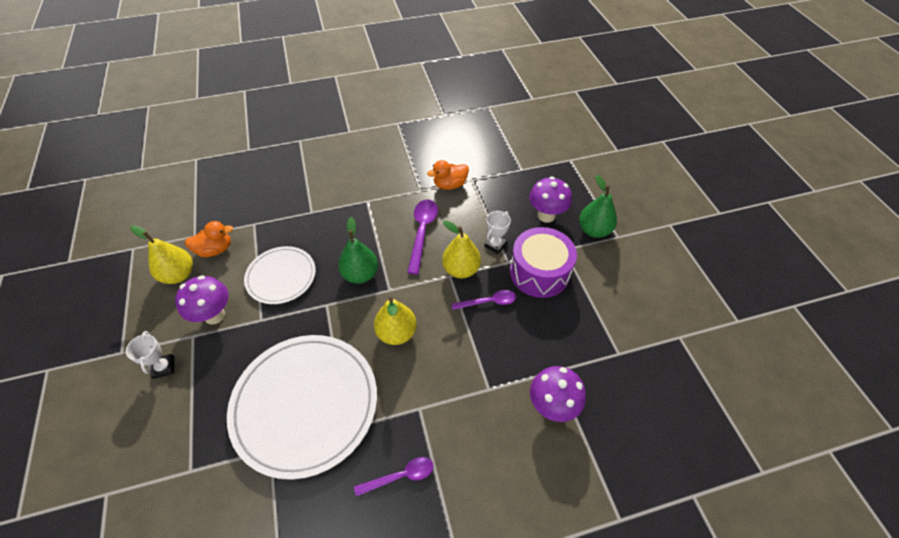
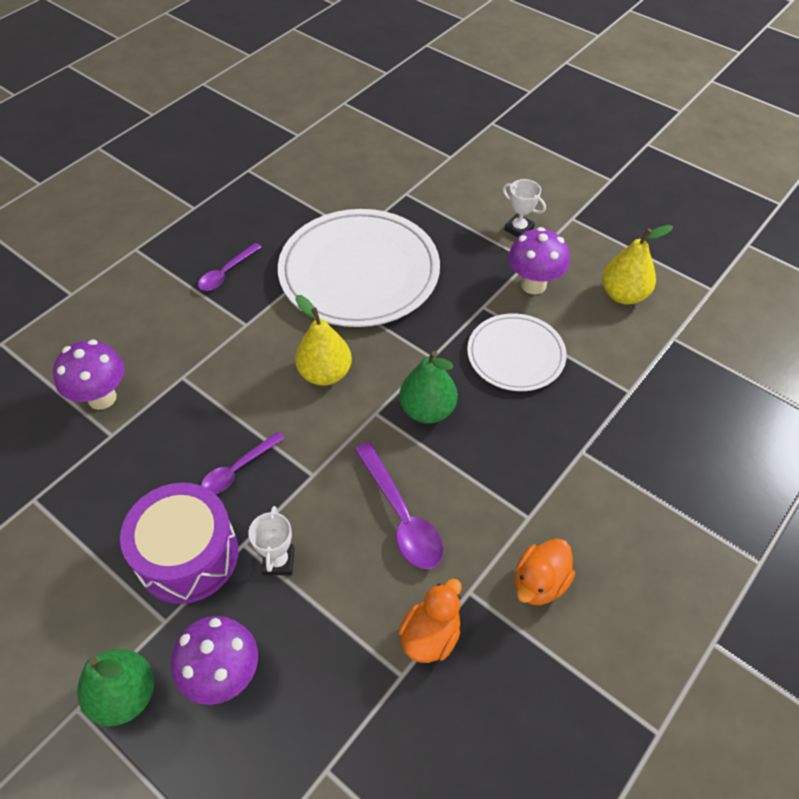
camera: 145 degrees right, 0 degrees up
orange duck [185,221,233,257] -> orange duck moved to [515,538,575,605]
yellow pear [442,220,481,278] -> none

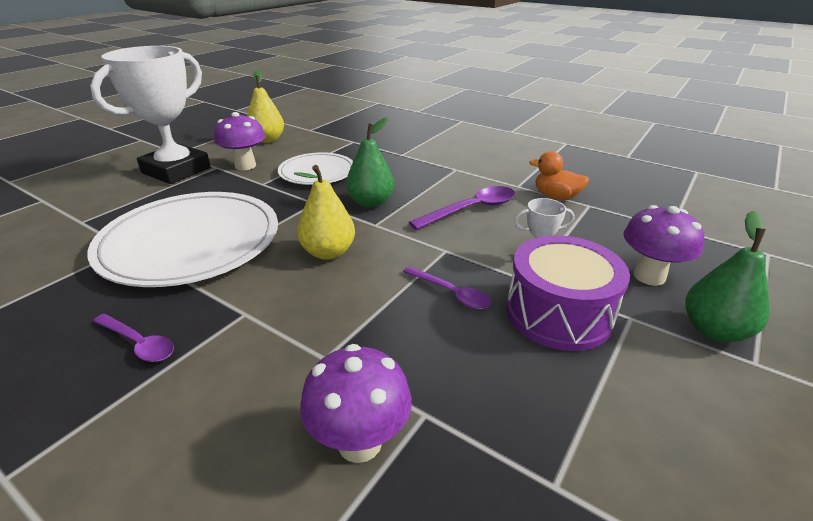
camera: 95 degrees left, 20 degrees down
white trophy [503,179,546,237] -> white trophy [90,46,211,184], size x2.49
orange duck [515,538,575,605] -> none

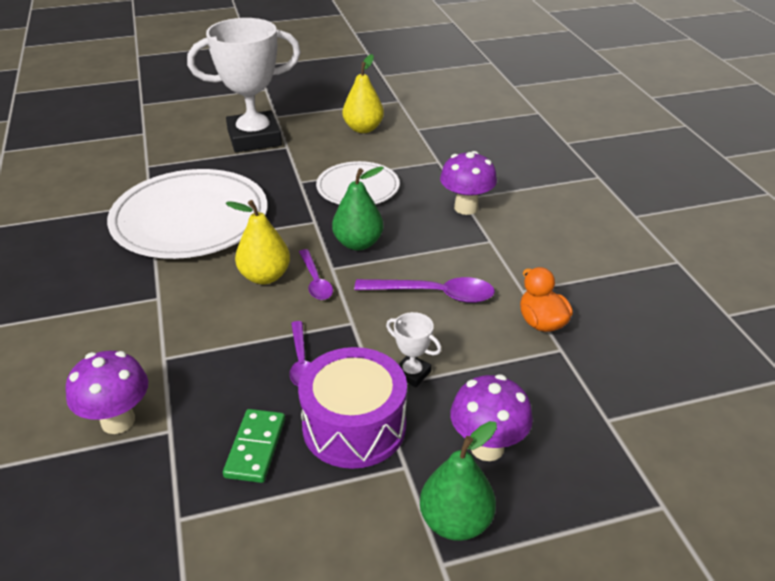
camera: 40 degrees right, 5 degrees up
purple spoon [93,314,174,362] -> purple spoon moved to [299,249,333,300]
purple mushroom [214,112,265,170] -> purple mushroom moved to [440,151,497,215]
none -> green domino [223,409,285,483]

